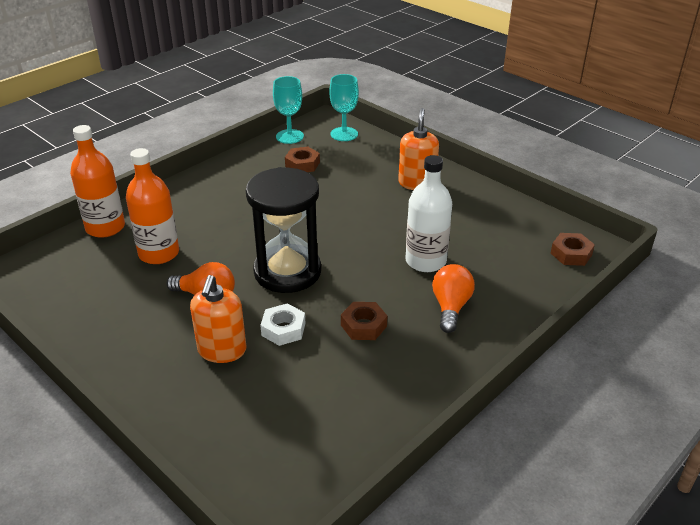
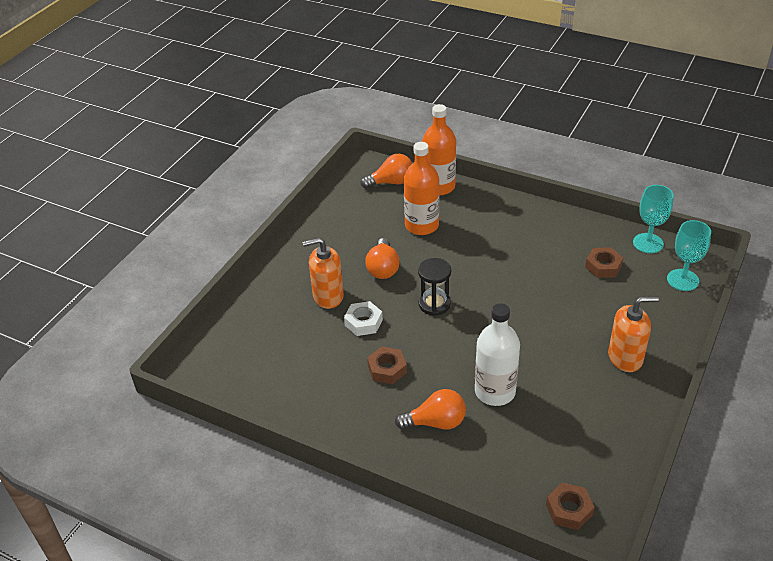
camera: 75 degrees right, 5 degrees up
black hourglass [246,167,321,293] -> black hourglass [418,258,451,316], size x0.54
none -> orange light bulb [361,154,412,188]

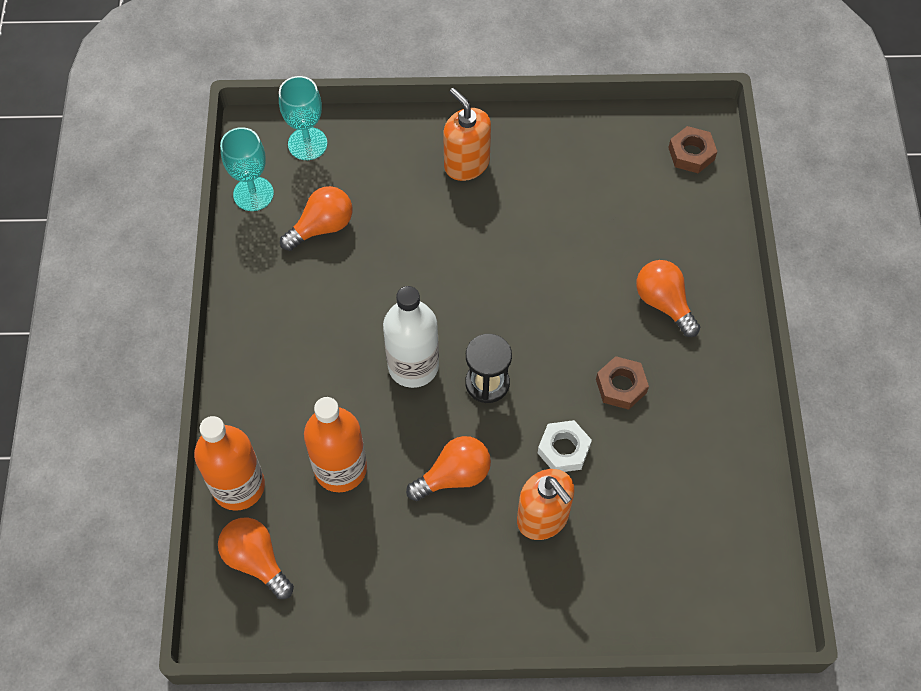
camera: 120 degrees left, 20 degrees up
white bottle [475,303,520,406] -> white bottle moved to [383,286,439,388]
brown nut [585,247,623,278] -> orange light bulb [280,186,352,251]

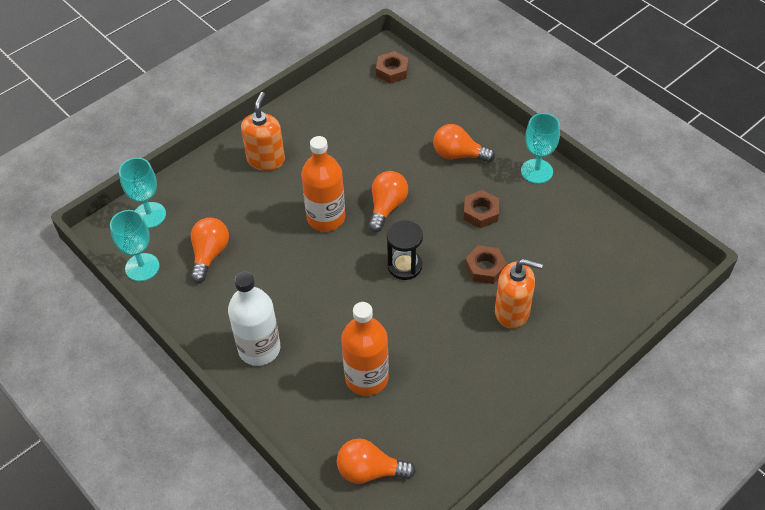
camera: 40 degrees left, 10 degrees down
orange bottle [194,416,265,511] -> orange bottle moved to [301,136,345,231]
white bottle [383,286,439,388] -> white bottle moved to [228,272,280,366]
orange light bulb [406,436,491,501] -> orange light bulb moved to [368,171,408,232]
orange soap dispenser [443,88,491,181] -> orange soap dispenser turned 90 degrees clockwise [241,92,285,171]
white nut [538,420,592,472] -> brown nut [465,245,507,284]
none -> turquoise goblet [521,113,560,184]

